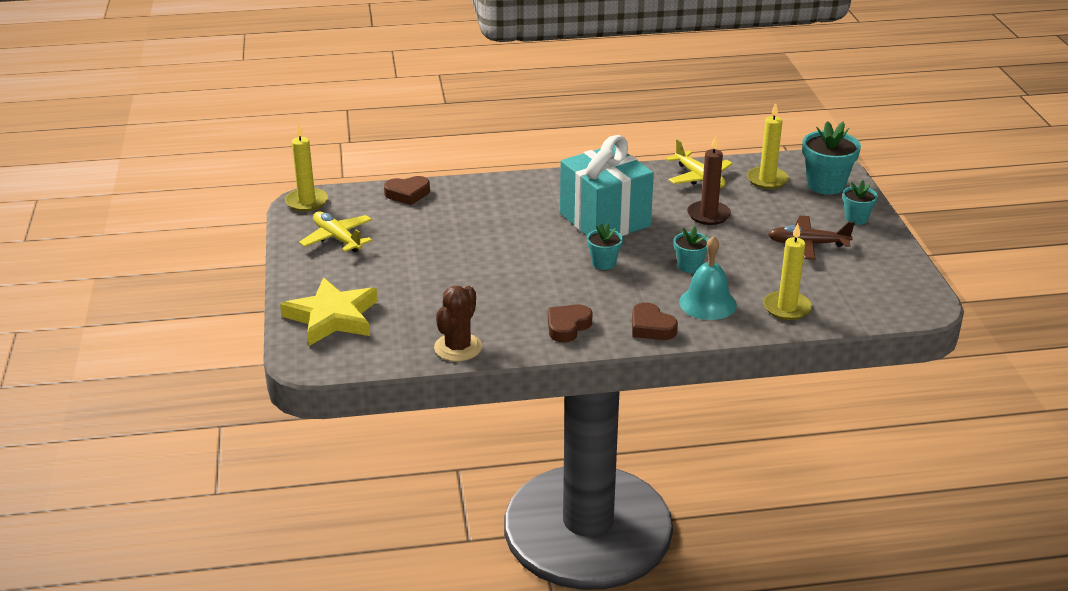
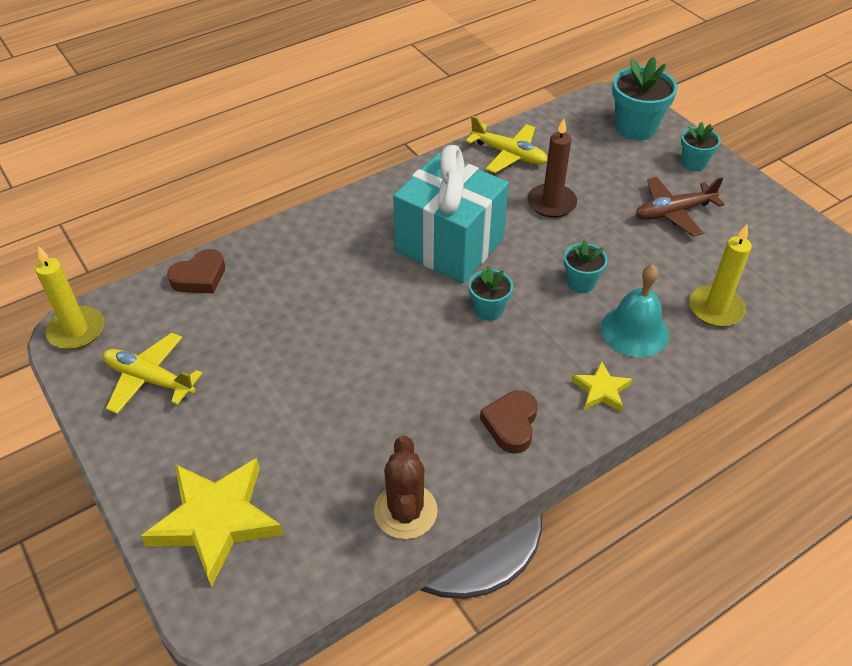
camera: 25 degrees left, 15 degrees up
brown heart [632,302,678,340] -> yellow star [571,360,632,412]
yellow candle [747,103,789,189] -> none

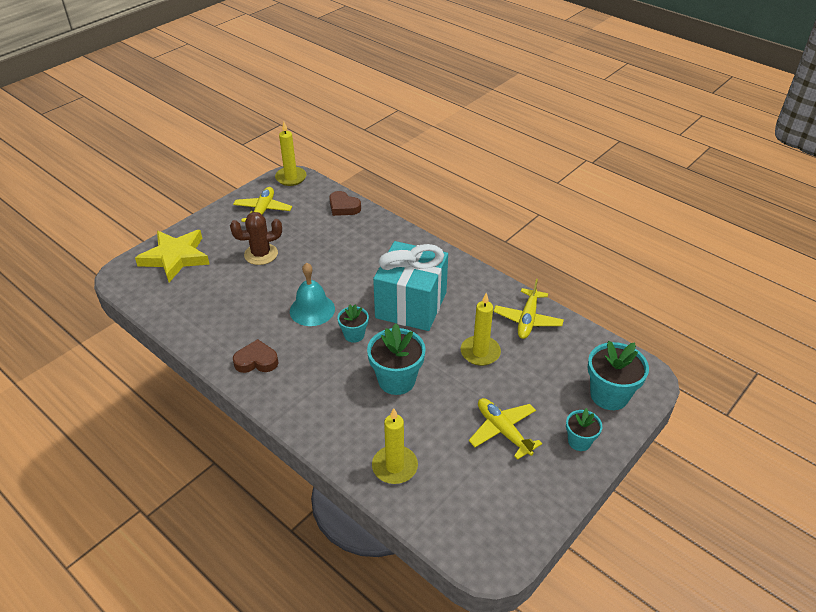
camera: 75 degrees right, 5 degrees down
brown cactus [374,435,438,539] -> brown cactus moved to [230,212,282,265]
brown candle [528,118,577,218] -> yellow candle [461,293,501,366]
turquoise flower pot [564,239,608,293] -> turquoise flower pot [367,323,426,395], size x1.73
yellow star [571,360,632,412] -> none
turquoise bell [601,265,669,357] -> turquoise bell moved to [290,263,335,326]
brown plane [636,177,725,237] -> yellow plane [469,398,542,460]

